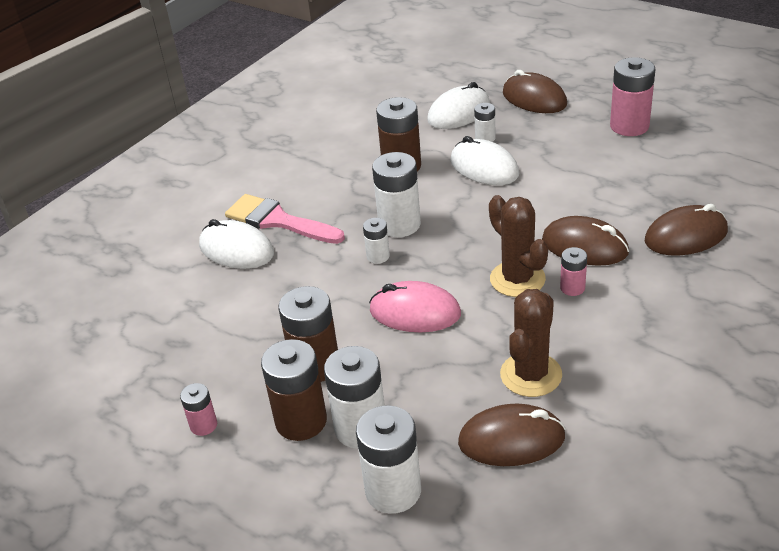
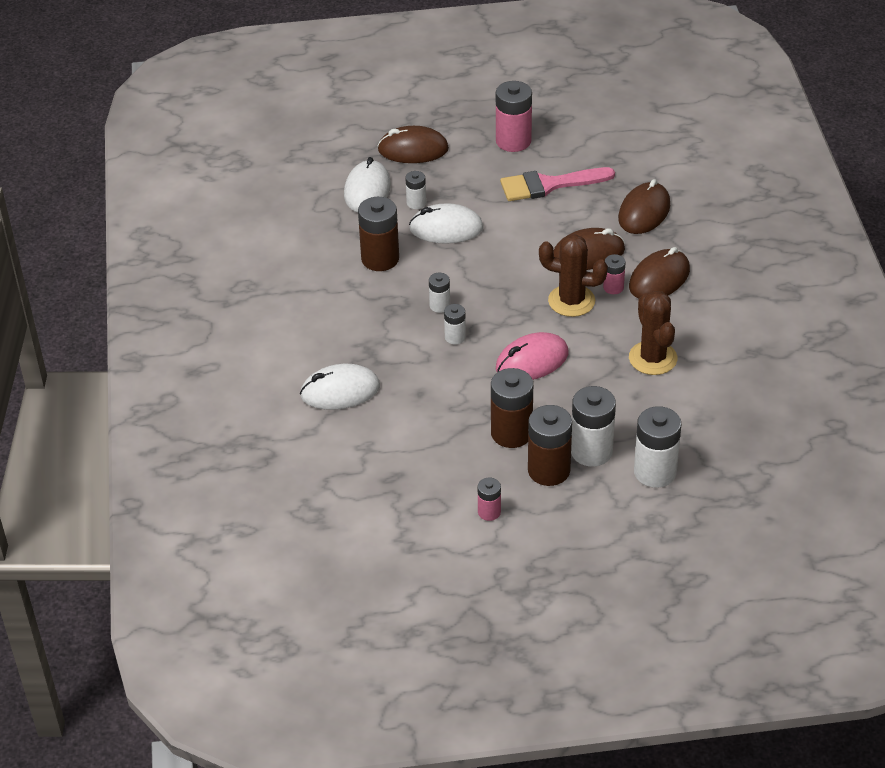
camera: 45 degrees left, 5 degrees up
pink brush [225,194,345,244] -> pink brush moved to [500,167,615,201]
white battery [372,152,421,237] -> white battery [429,273,450,313], size x0.53
brown mouse [458,404,566,466] -> brown mouse moved to [629,247,690,298]

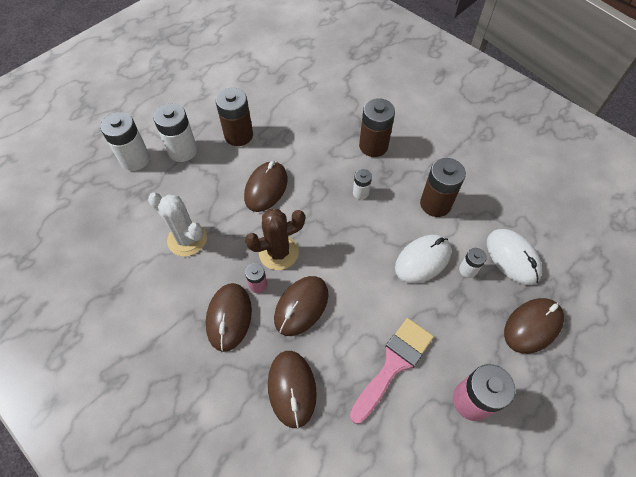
camera: 140 degrees right, 15 degrees up
white mouse [300,364,380,410] -> none
white battery [444,304,466,345] -> none
pink battery [478,477,501,521] -> none
pink mouse [496,332,569,380] -> brown mouse [244,161,288,212]
brown battery [528,405,572,486] -> brown battery moved to [359,98,395,157]
brown cactus [629,291,677,375] -> white cactus [148,193,207,256]

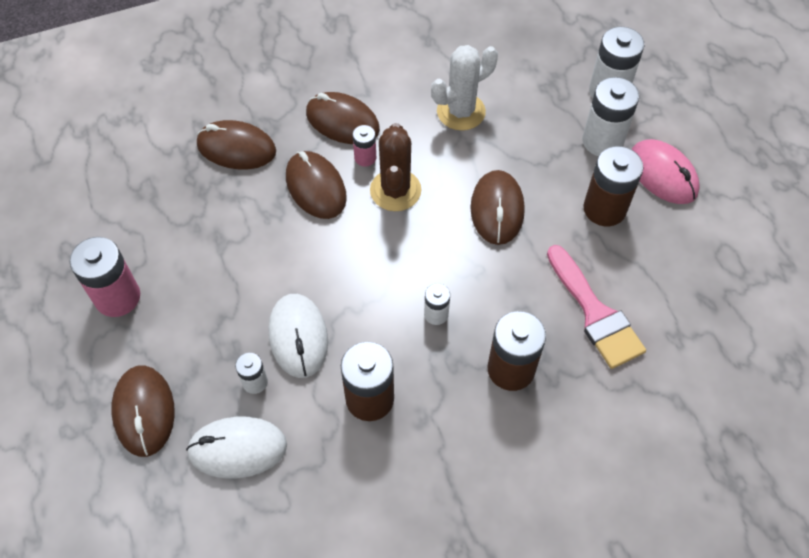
camera: 115 degrees right, 0 degrees up
brown mouse [244,161,288,212] -> brown mouse turned 45 degrees clockwise [470,170,525,245]
pink brush [350,318,434,424] -> pink brush moved to [547,245,646,369]
none -> pink mouse [631,139,700,204]

